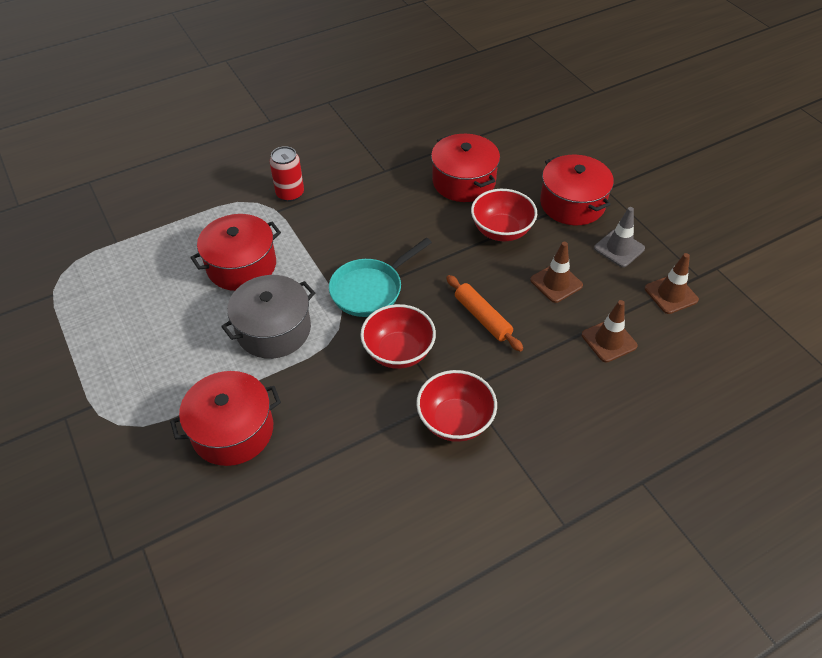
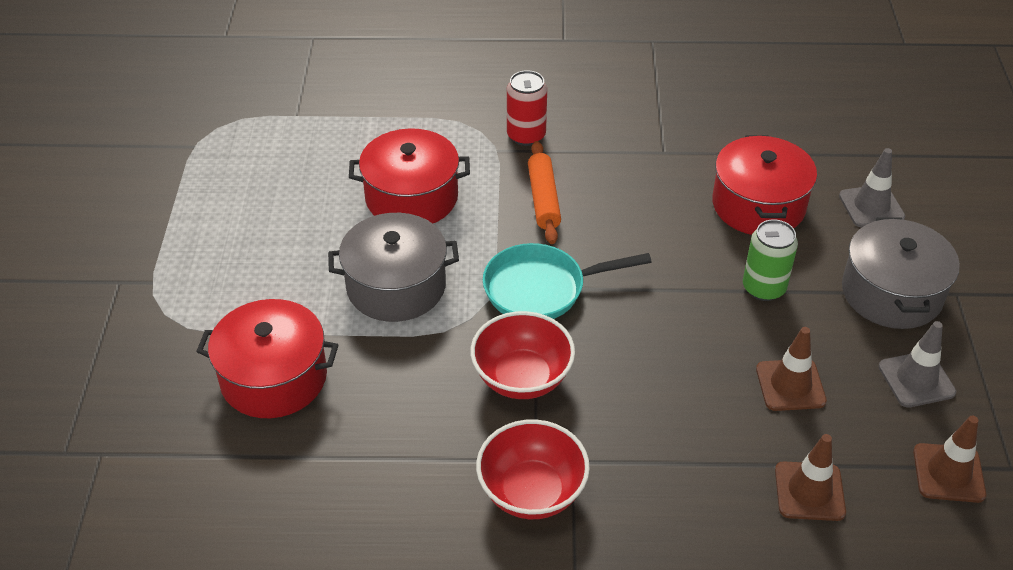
camera: 30 degrees right, 5 degrees down
orange rolling pin [446,275,523,352] -> orange rolling pin moved to [528,141,561,244]
red bowl [471,189,537,241] -> green can [743,219,798,301]
red pot [540,155,614,225] -> grey pot [842,217,960,329]
none -> grey traffic cone [839,148,905,227]

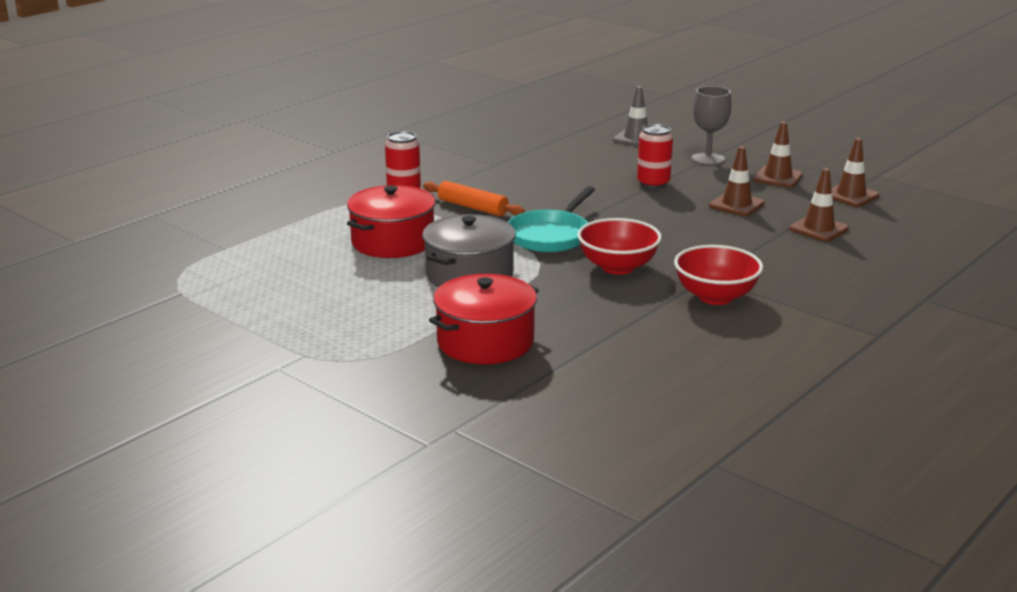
camera: 50 degrees left, 20 degrees down
red pot [712,135,817,235] -> none
green can [743,219,798,301] -> red can [637,124,673,188]
grey pot [842,217,960,329] -> grey goblet [692,86,732,165]
grey traffic cone [878,321,956,408] -> brown traffic cone [753,122,803,188]

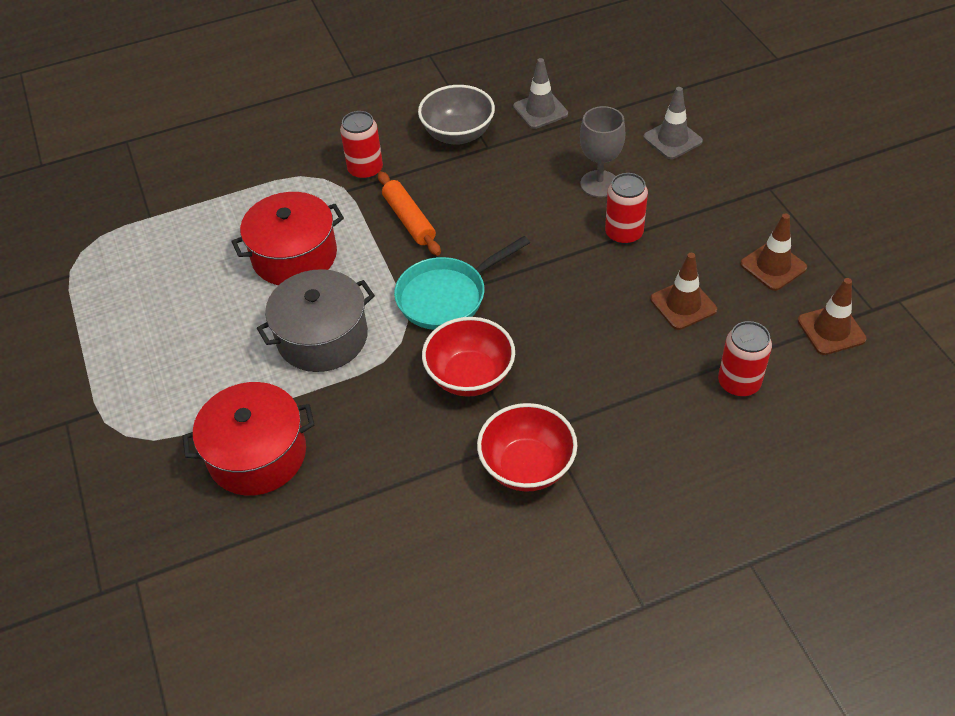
camera: 30 degrees right, 25 degrees up
grey goblet [692,86,732,165] -> grey goblet moved to [580,106,625,197]
brown traffic cone [789,168,849,241] -> red can [718,321,772,397]
none -> grey bowl [418,85,495,145]
none -> grey traffic cone [513,58,568,129]

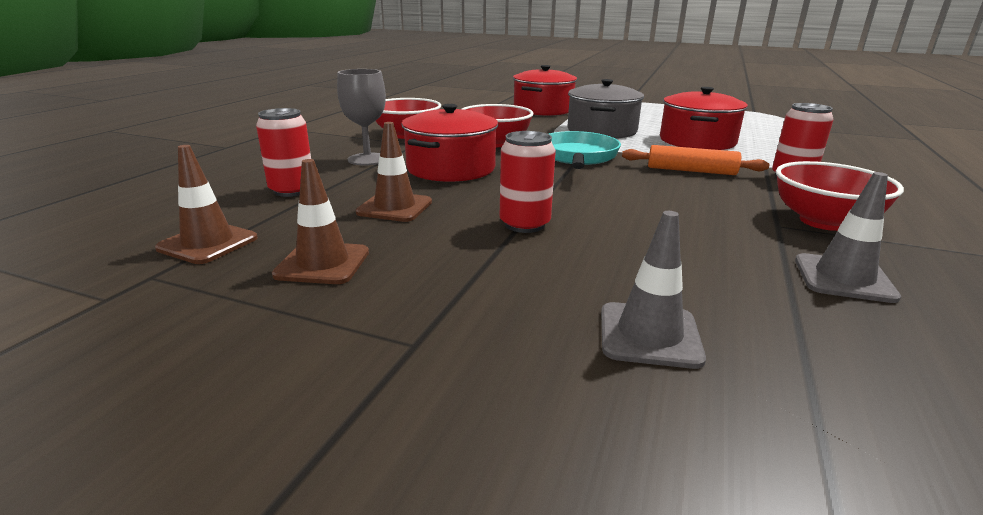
camera: 130 degrees right, 25 degrees down
grey bowl [418,85,495,145] -> red bowl [776,161,904,231]
grey goblet [580,106,625,197] -> grey goblet moved to [337,69,386,166]
none -> red pot [401,104,498,182]

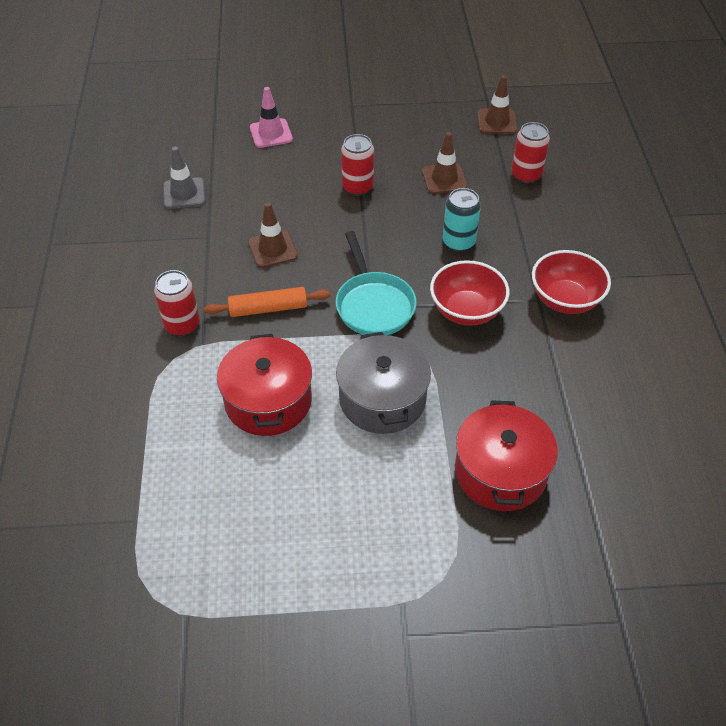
camera: 155 degrees right, 25 degrees up
brown traffic cone [272,159,369,284] -> brown traffic cone moved to [248,202,298,268]
grey goblet [337,69,386,166] -> none
red pot [401,104,498,182] -> turquoise can [443,188,481,252]
grey traffic cone [601,211,706,369] -> pink traffic cone [250,87,293,148]
red bowl [776,161,904,231] -> none

